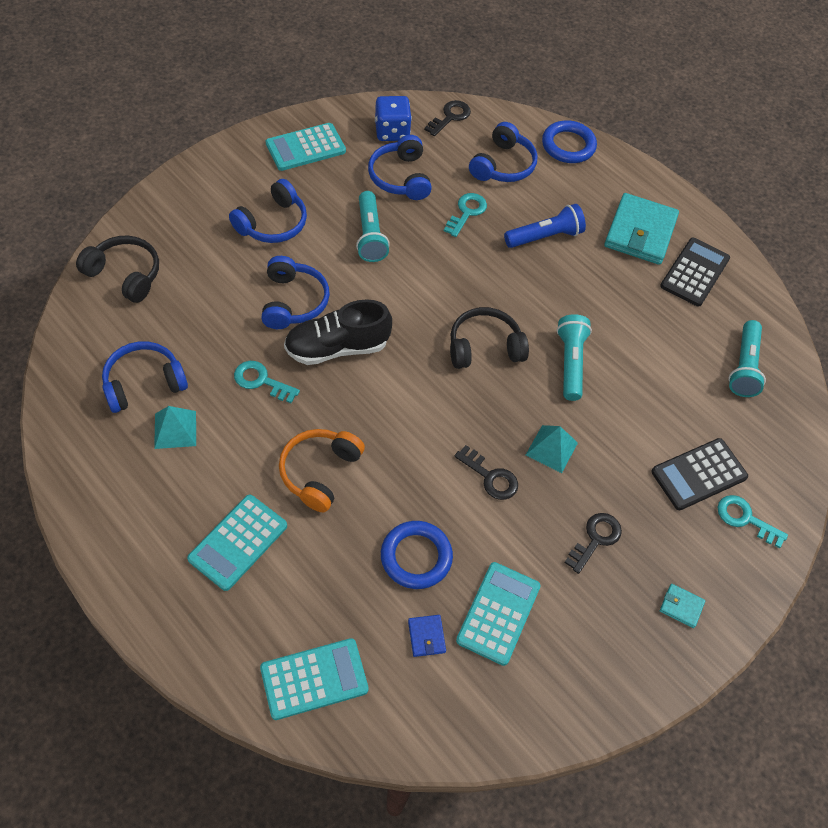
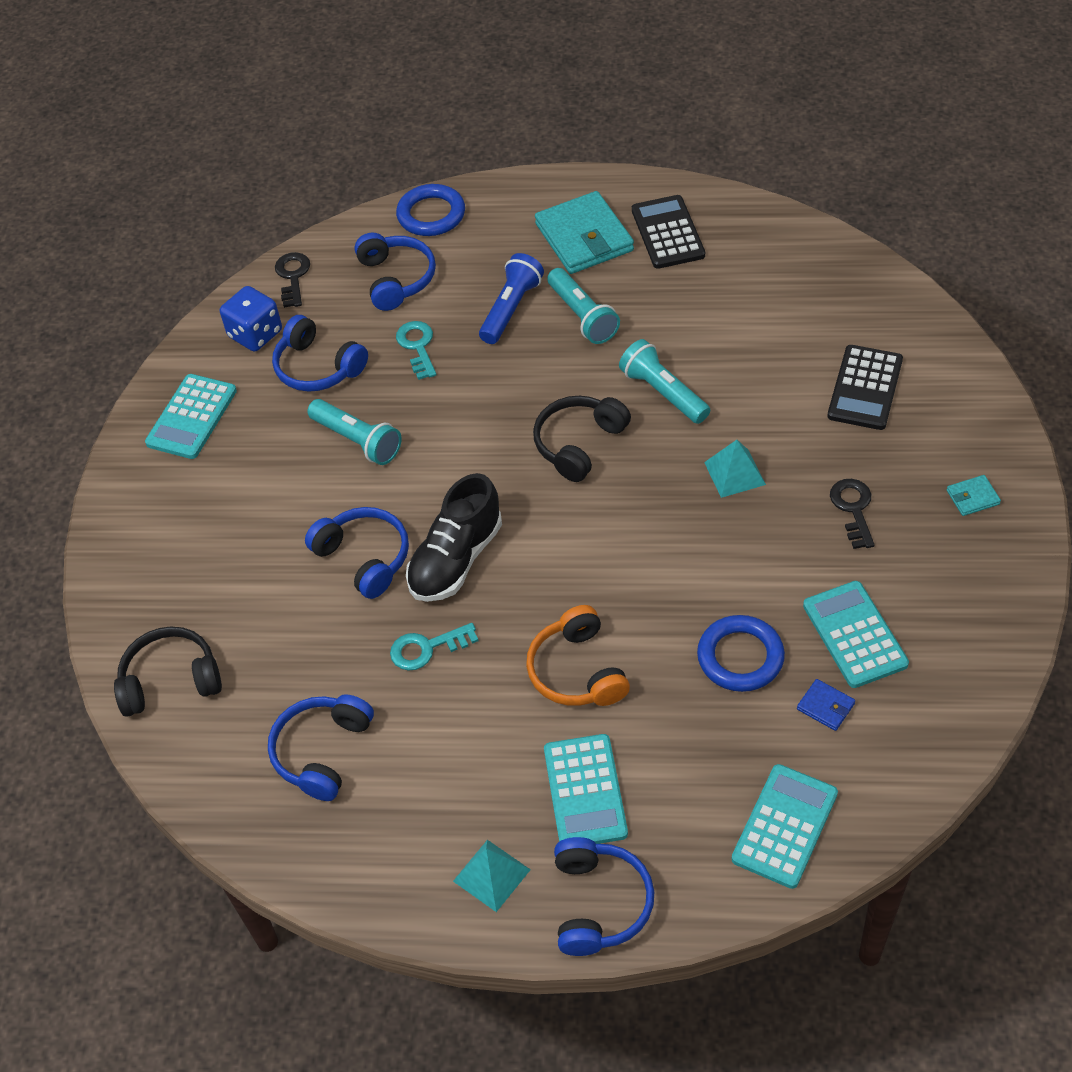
camera: 35 degrees left, 5 degrees down
turquoise pyramid [154,406,196,449] -> turquoise pyramid moved to [453,840,531,912]
blue headphones [229,179,307,243] -> blue headphones moved to [554,837,654,956]
black key [454,445,518,500] -> none
turquoise key [717,495,788,548] -> none
turquoise flashlight [729,320,766,397] -> turquoise flashlight moved to [547,268,620,344]

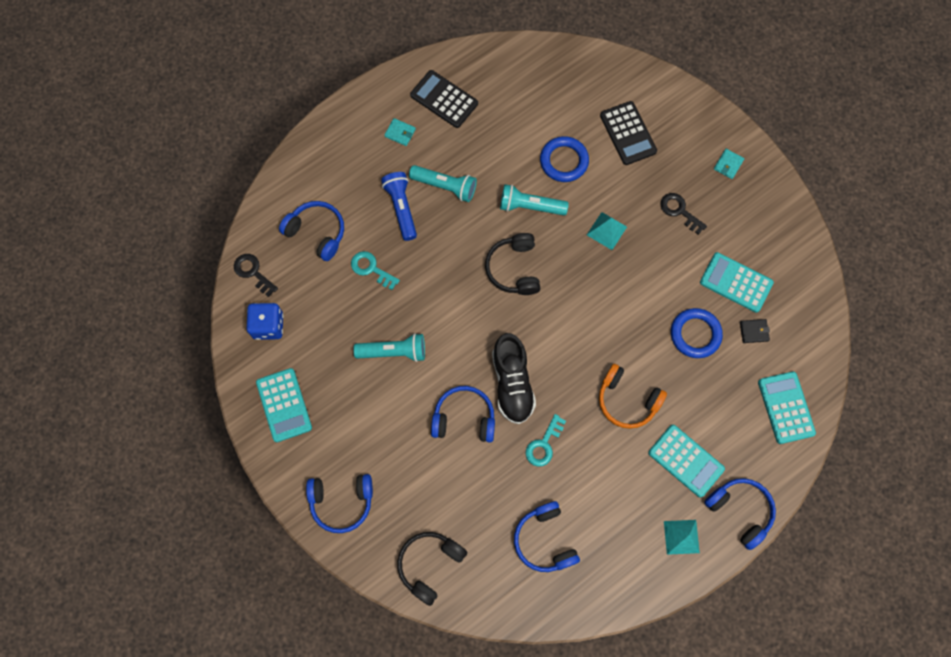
camera: 45 degrees left, 20 degrees up
blue headphones [272,315,368,392] -> blue headphones moved to [306,474,373,533]
blue ring [396,184,465,236] -> blue ring moved to [540,136,589,182]
turquoise wallet [535,191,634,274] -> turquoise wallet [385,118,416,146], size x0.43
blue wallet [797,679,855,731] -> black wallet [740,319,770,343]

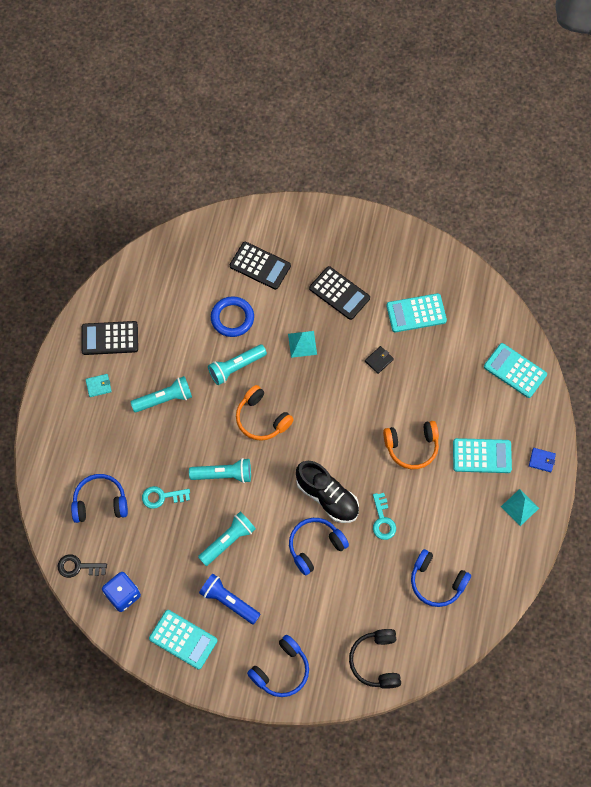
camera: 40 degrees left, 5 degrees down
blue flashlight [381,172,417,241] -> blue flashlight moved to [199,574,261,625]
black headphones [485,233,541,295] -> orange headphones [236,385,294,441]
black key [660,193,707,235] -> black calculator [309,266,370,320]
blue ring [671,308,723,358] -> none
blue headphones [704,478,776,550] -> blue wallet [529,448,556,472]
turquoise wallet [714,149,744,179] -> none
black wallet [740,319,770,343] -> black wallet moved to [365,346,394,374]
none -> turquoise flashlight [189,458,251,483]

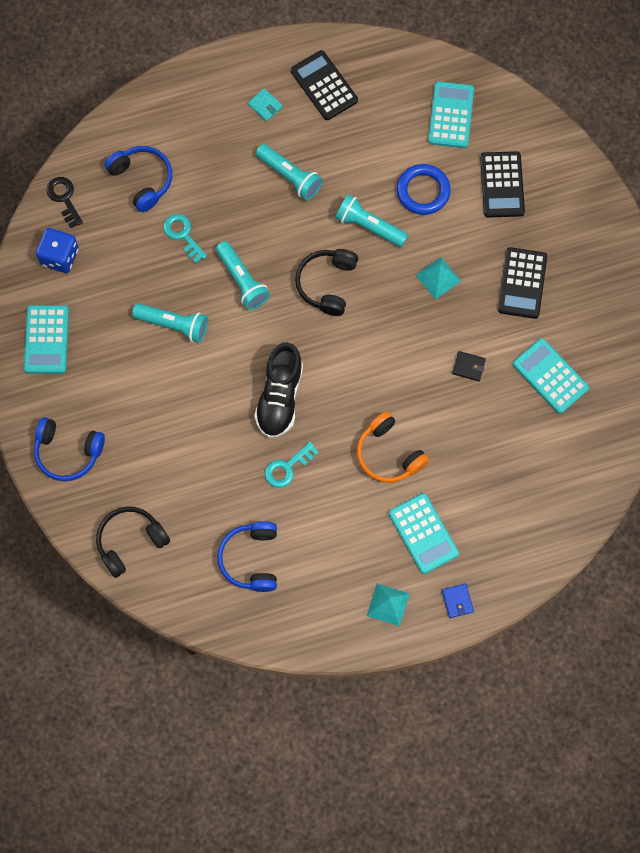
camera: 60 degrees right, 5 degrees up
blue flashlight [199,574,261,625] -> none
orange headphones [236,385,294,441] -> black headphones [295,249,358,316]
blue headphones [289,518,349,576] -> none
turquoise calculator [484,343,547,398] -> turquoise calculator moved to [428,81,474,148]

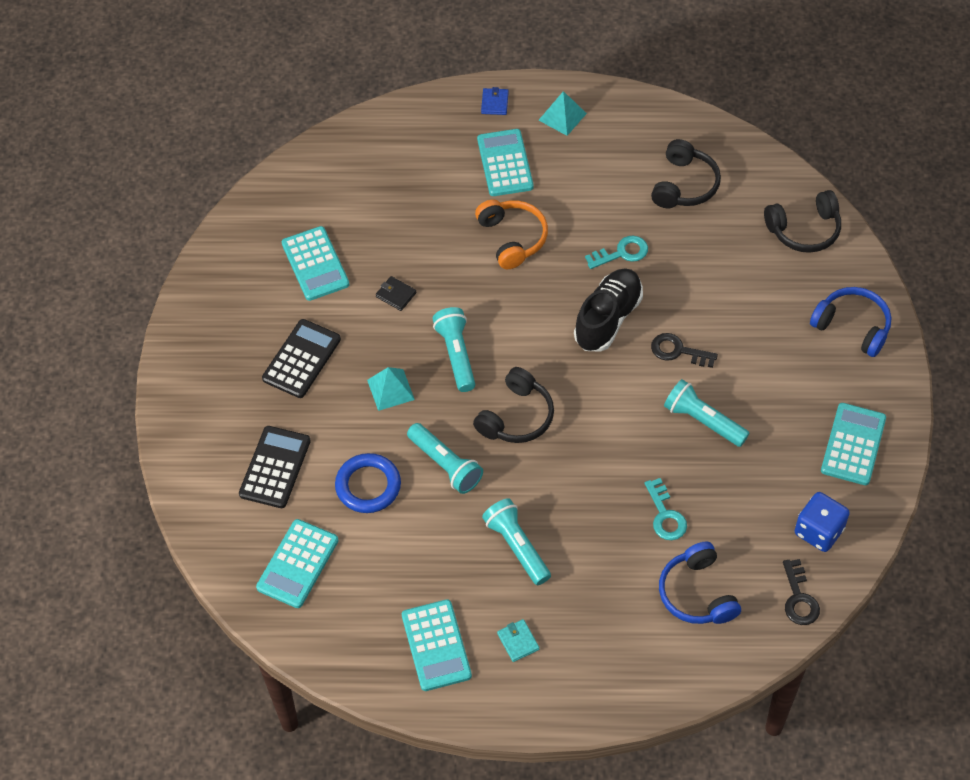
camera: 160 degrees left, 15 degrees down
turquoise flashlight [216,241,270,310] -> turquoise flashlight moved to [432,307,475,392]
blue headphones [217,521,277,592] -> black headphones [651,139,721,208]
black calculator [291,50,358,120] -> turquoise calculator [402,599,472,691]
none -> black key [651,333,718,368]

